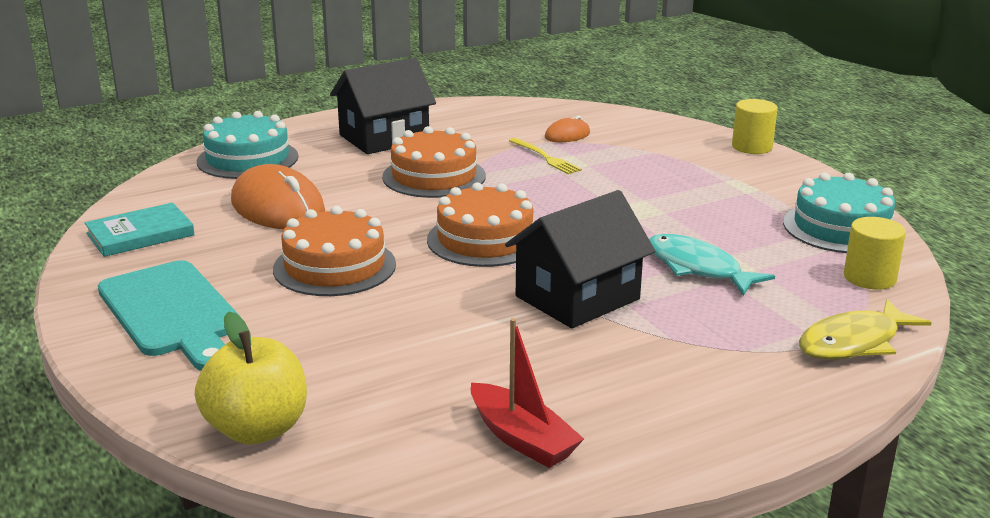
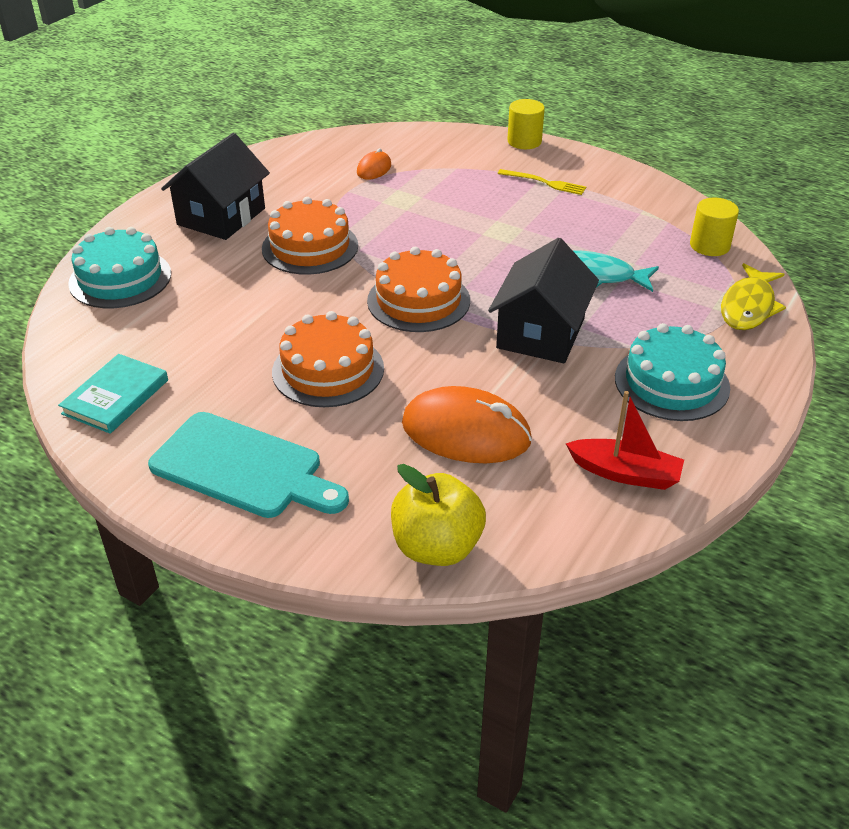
camera: 30 degrees left, 15 degrees up
orange mouse [231,164,325,229] -> orange mouse moved to [402,386,532,463]
yellow fork [509,138,582,174] -> yellow fork moved to [498,169,586,195]
turquoise cake [783,173,895,253] -> turquoise cake moved to [615,323,730,421]

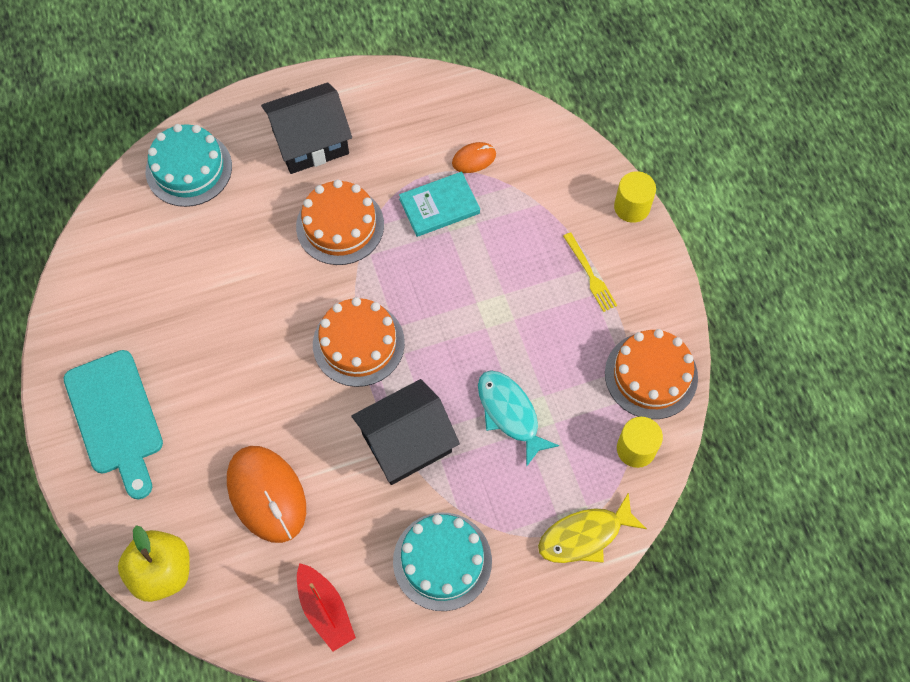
camera: 40 degrees right, 25 degrees up
turquoise book [58,354,168,434] -> turquoise book moved to [399,171,480,237]
orange cake [272,311,384,407] -> orange cake moved to [605,329,698,419]

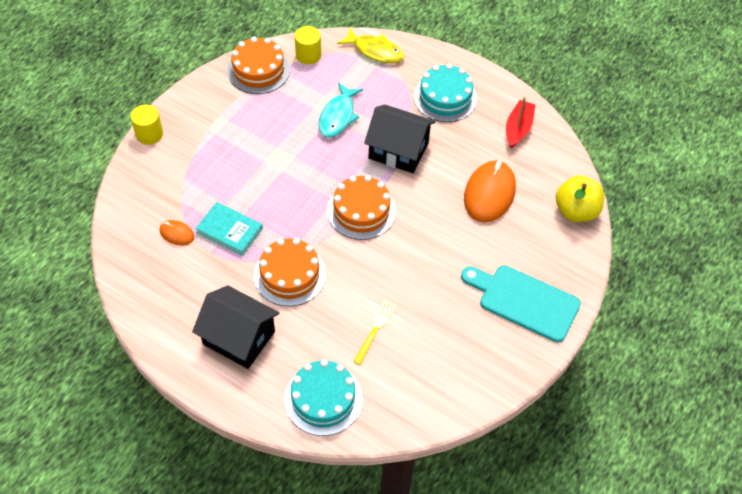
camera: 130 degrees left, 10 degrees down
turquoise cutting board [63,350,163,499] -> turquoise cutting board turned 90 degrees counterclockwise [461,265,581,342]
yellow fork [563,232,617,312] -> yellow fork moved to [353,301,396,365]

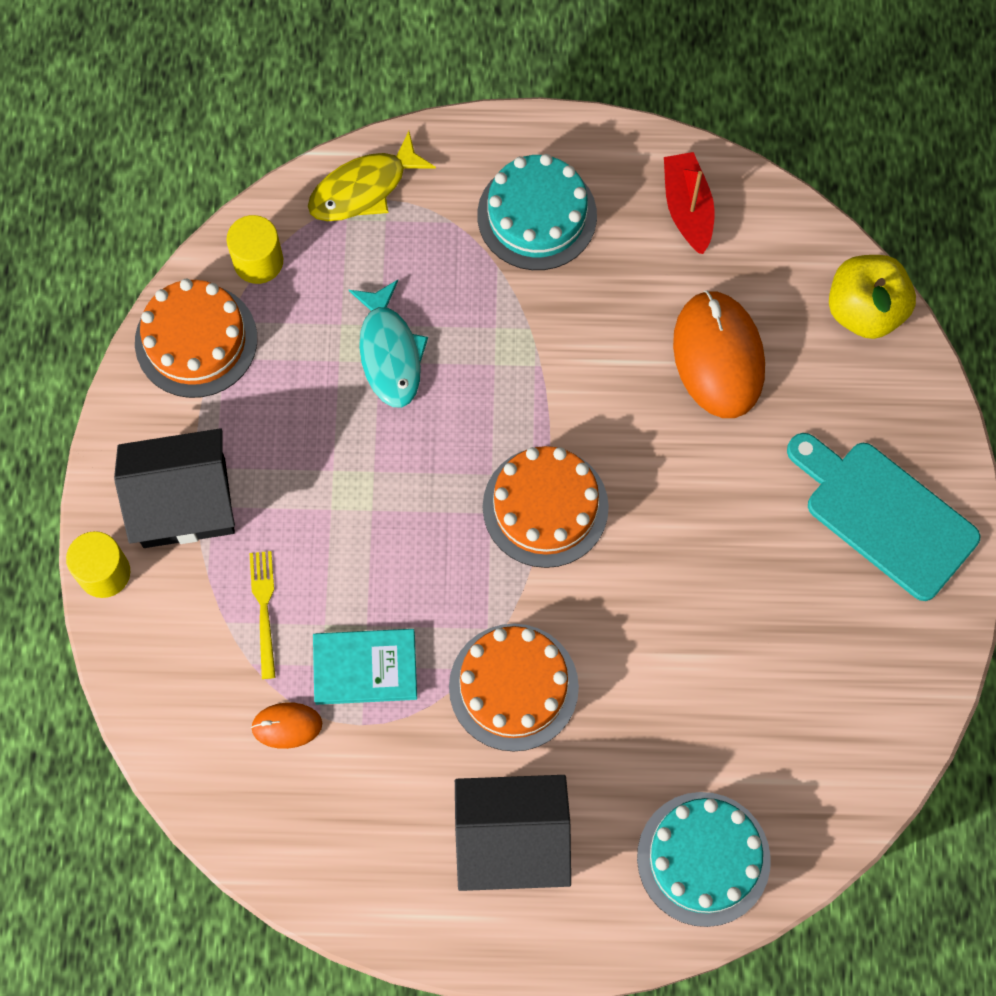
camera: 30 degrees left, 15 degrees up
yellow fish [337,27,404,63] -> yellow fish turned 150 degrees clockwise [308,131,436,221]
yellow fork [353,301,396,365] -> yellow fork moved to [249,551,276,679]
black house [364,105,435,173] -> black house moved to [114,428,235,548]
turquoise cutting board [461,265,581,342] -> turquoise cutting board turned 45 degrees clockwise [787,433,981,601]

